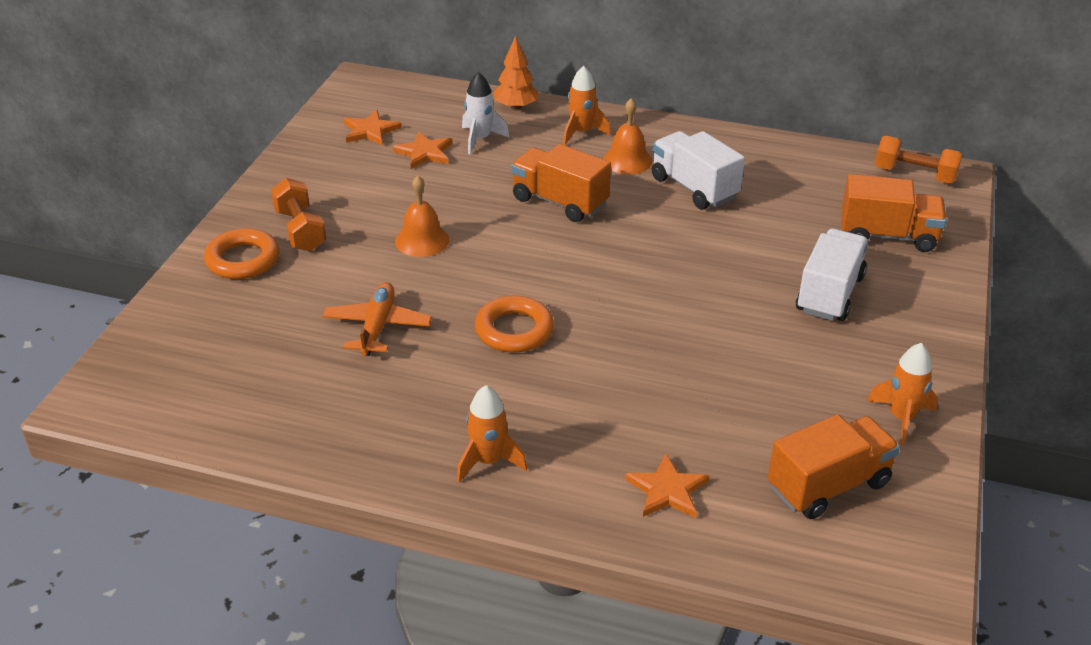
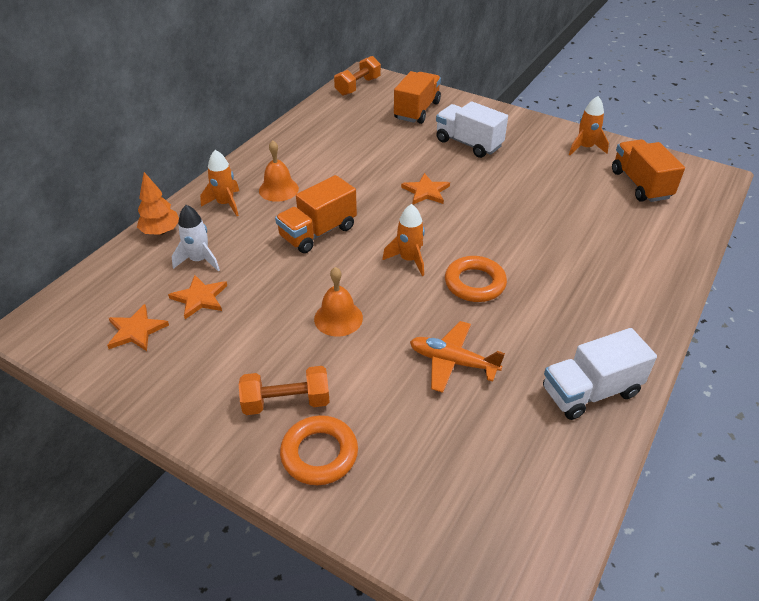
camera: 75 degrees left, 5 degrees up
orange rocket [457,385,527,482] -> orange rocket moved to [382,204,425,276]
orange star [625,453,709,518] -> orange star moved to [401,173,450,204]
white truck [652,131,745,210] -> white truck moved to [543,328,657,420]

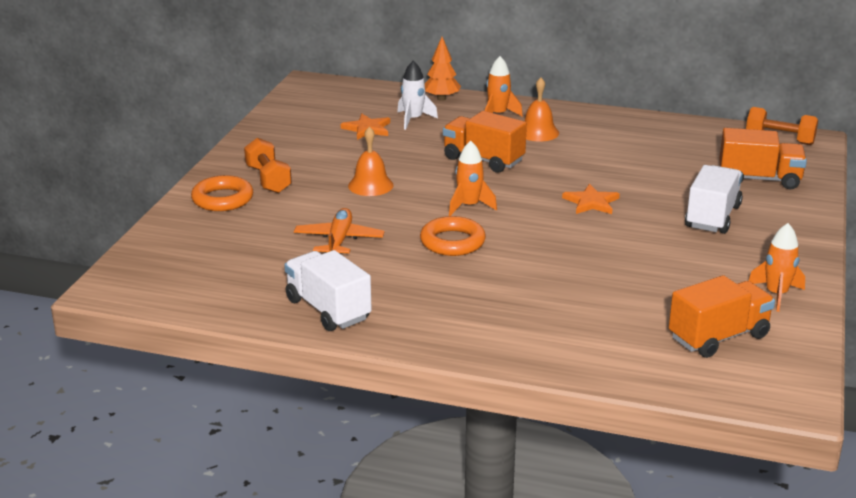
camera: 75 degrees right, 15 degrees down
orange star [107,304,169,351] -> none

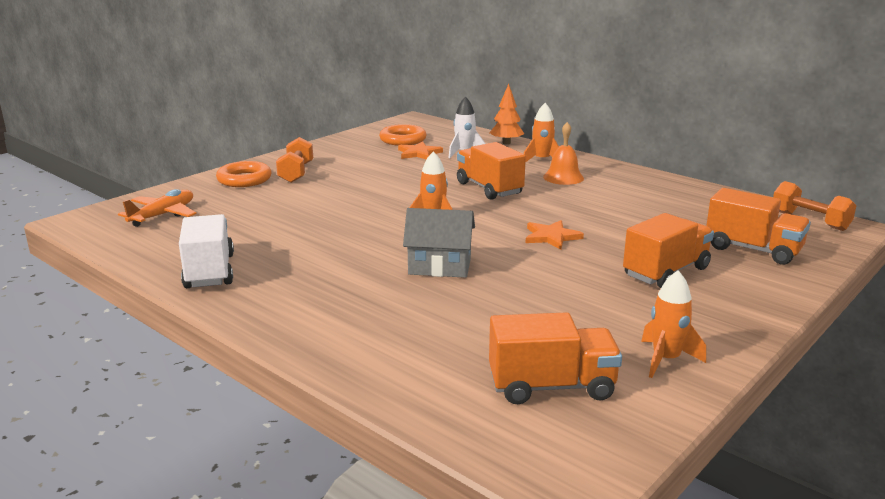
camera: 25 degrees right, 5 degrees down
orange plane [294,208,385,253] -> orange plane moved to [118,189,197,227]
orange bell [348,127,394,196] -> none
orange ring [420,216,486,256] -> orange ring moved to [379,124,427,146]
white truck [685,165,743,234] -> orange truck [623,213,714,288]
none -> grey house [403,208,475,278]

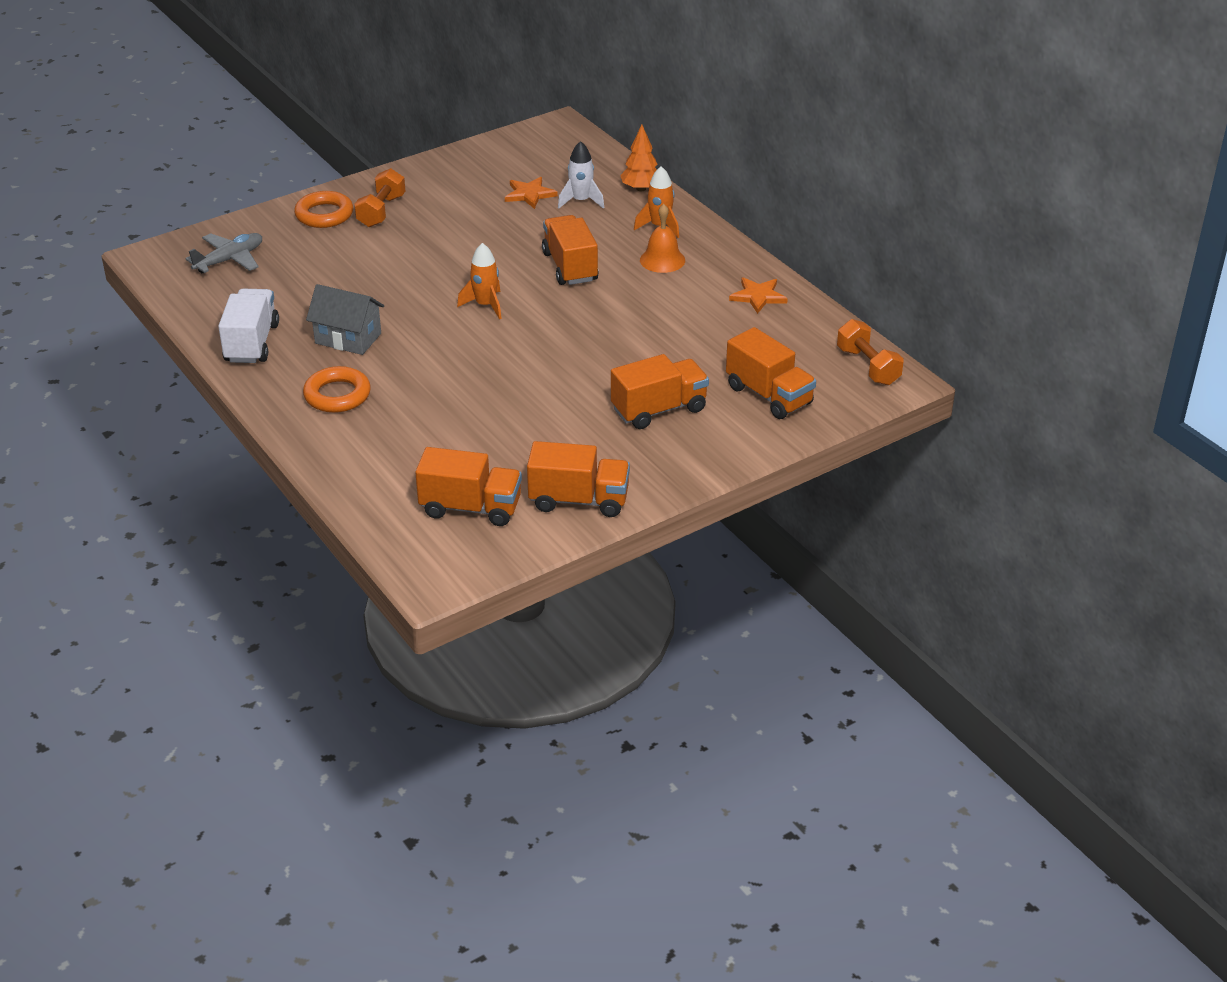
camera: 15 degrees right, 15 degrees up
orange plane [118,189,197,227] -> grey plane [185,233,262,273]
orange ring [379,124,427,146] -> orange ring moved to [303,366,371,413]
grey house [403,208,475,278] -> grey house moved to [306,284,384,355]
orange star [526,220,584,250] -> orange star moved to [729,277,788,314]
orange rocket [641,270,706,378] -> orange truck [527,441,630,517]

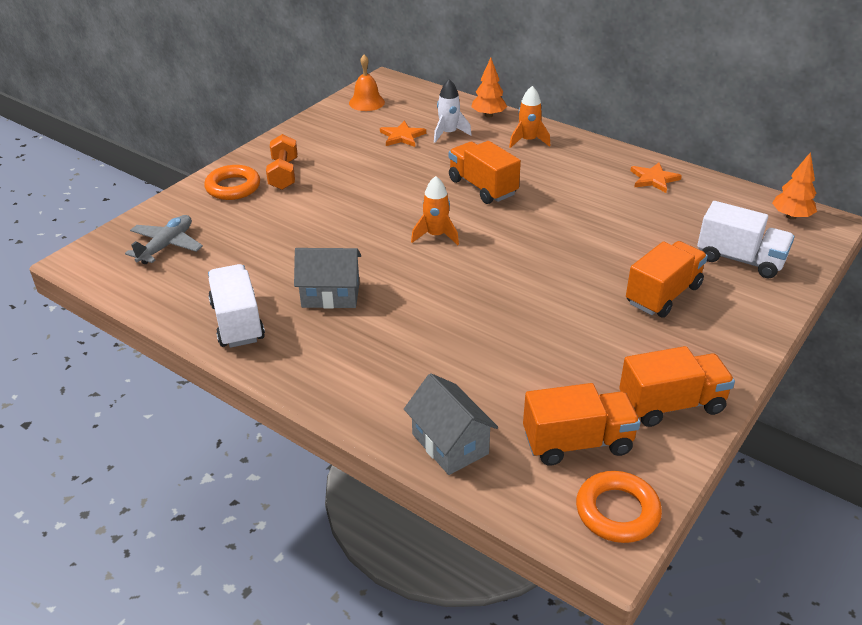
camera: 20 degrees left, 0 degrees up
orange ring [303,366,371,413] -> orange ring moved to [576,471,662,543]
orange bell [640,204,685,273] -> orange bell moved to [349,55,385,111]
orange truck [726,327,816,419] -> white truck [697,201,794,279]
orange dumbbell [837,319,904,385] -> orange tree [772,152,817,220]
none -> grey house [404,373,498,475]

